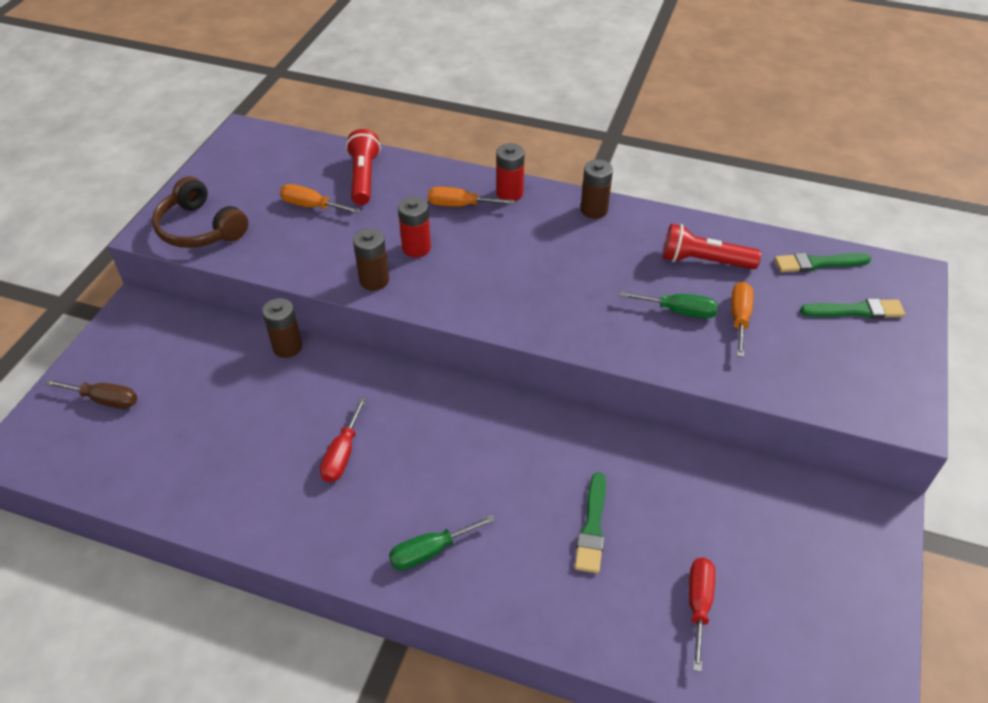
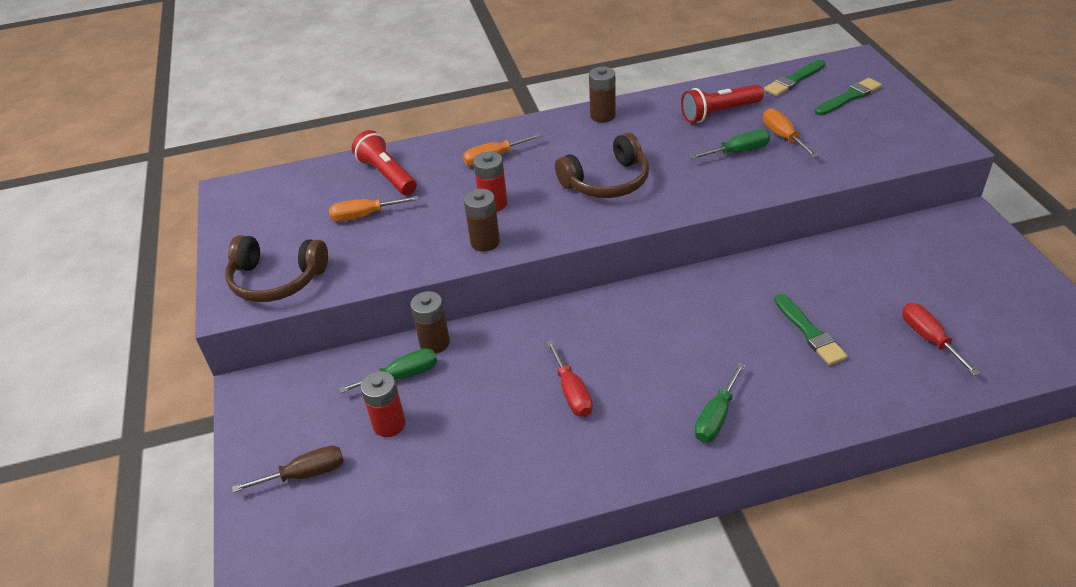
camera: 30 degrees left, 5 degrees down
red battery [496,143,525,201] -> red battery moved to [360,371,406,437]
none -> green screwdriver [339,348,437,393]
none -> brown headphones [555,133,649,198]

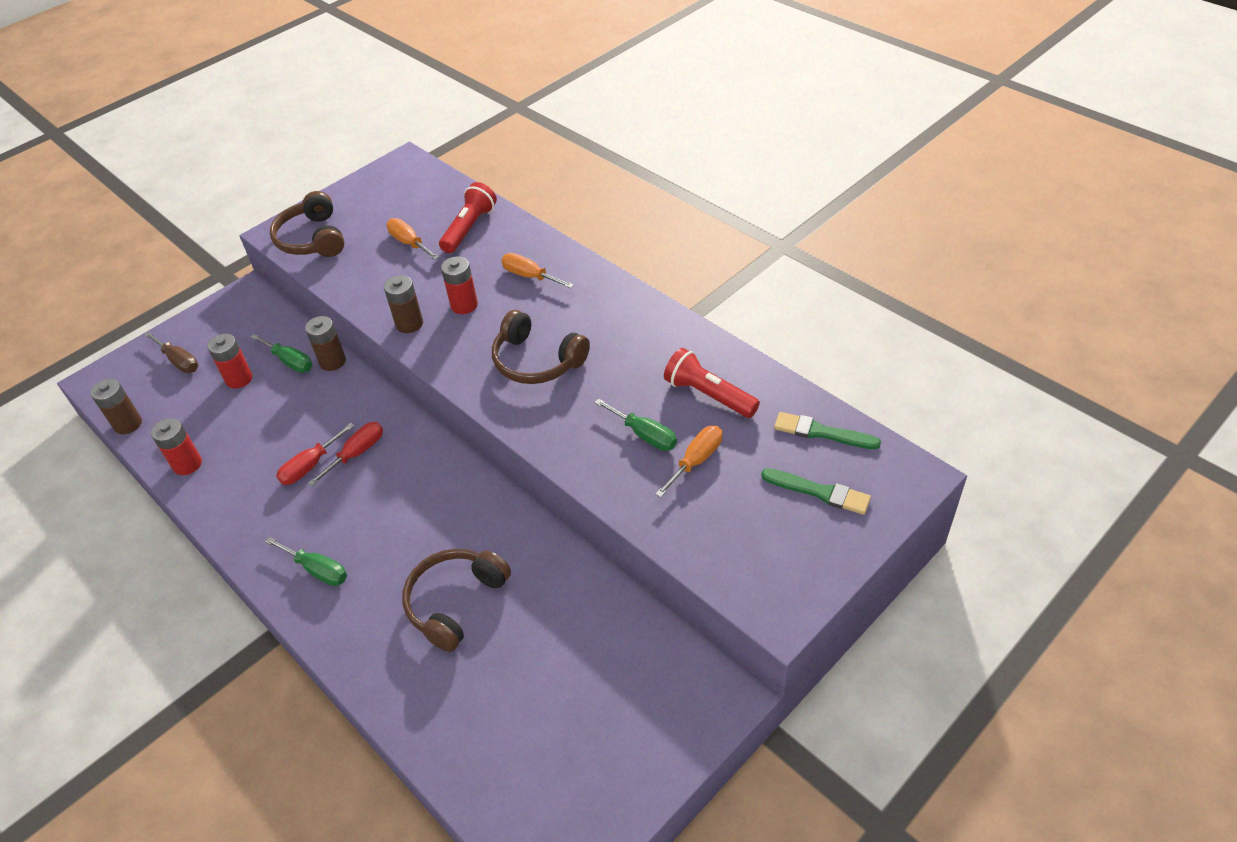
camera: 60 degrees right, 5 degrees up
brown battery [589,67,616,122] -> brown battery moved to [90,379,142,434]
green screwdriver [694,363,745,442] -> green screwdriver turned 150 degrees counterclockwise [265,537,347,586]
green brush [774,294,848,366] -> brown headphones [402,549,511,652]
red screwdriver [902,303,980,376] -> red screwdriver moved to [308,422,383,486]
none -> red battery [151,418,202,475]

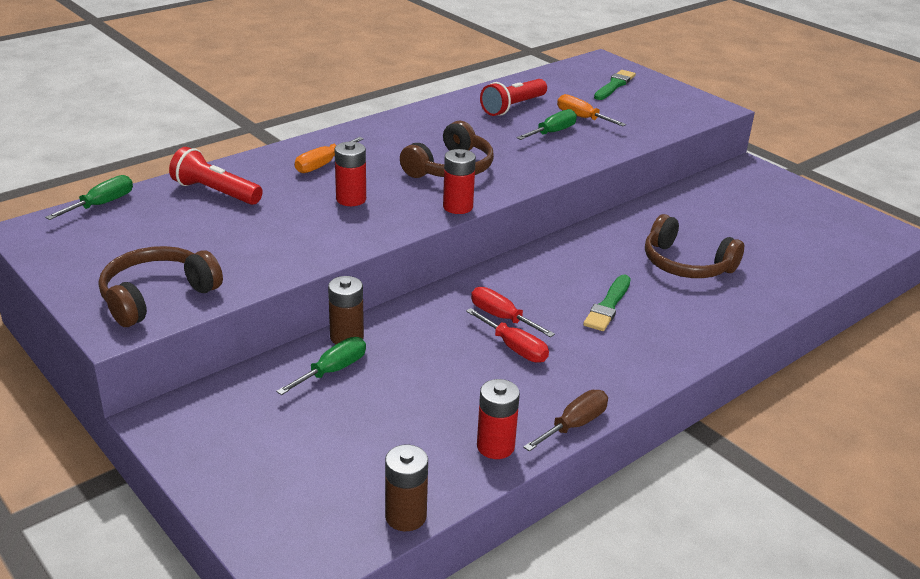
camera: 90 degrees left, 15 degrees down
brown screwdriver [144,332,198,373] -> brown screwdriver moved to [523,390,608,451]
red battery [207,334,252,389] -> red battery moved to [443,149,476,214]
green screwdriver [265,537,347,586] -> green screwdriver moved to [45,175,133,220]
brown headphones [270,191,344,257] -> brown headphones turned 150 degrees clockwise [99,246,223,327]
brown battery [384,275,423,333] -> none
orange screwdriver [386,218,439,260] -> none
green brush [774,412,881,449] -> green brush moved to [583,274,631,331]

